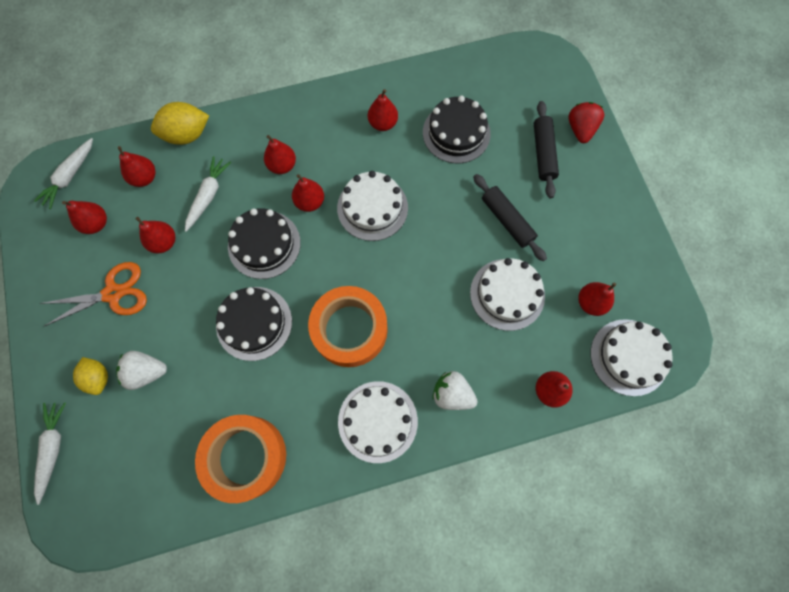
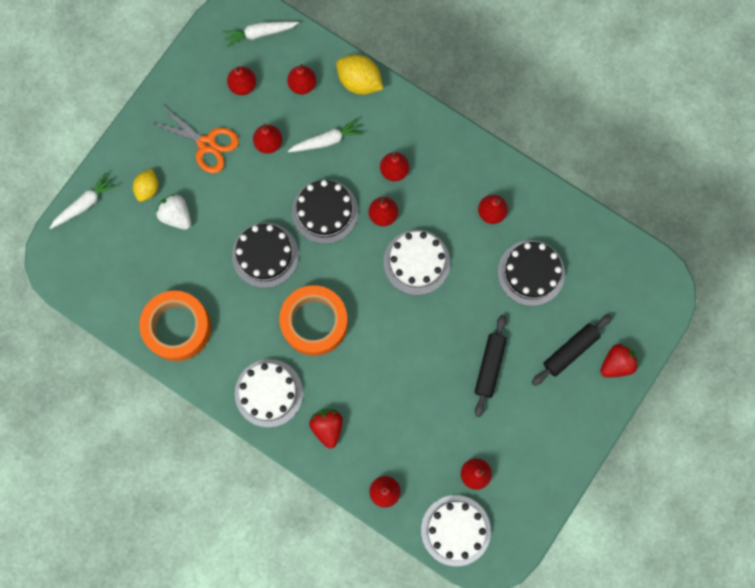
camera: 50 degrees right, 5 degrees up
white strawberry [432,371,478,410] -> red strawberry [309,409,343,449]
white cake [470,258,545,331] -> none

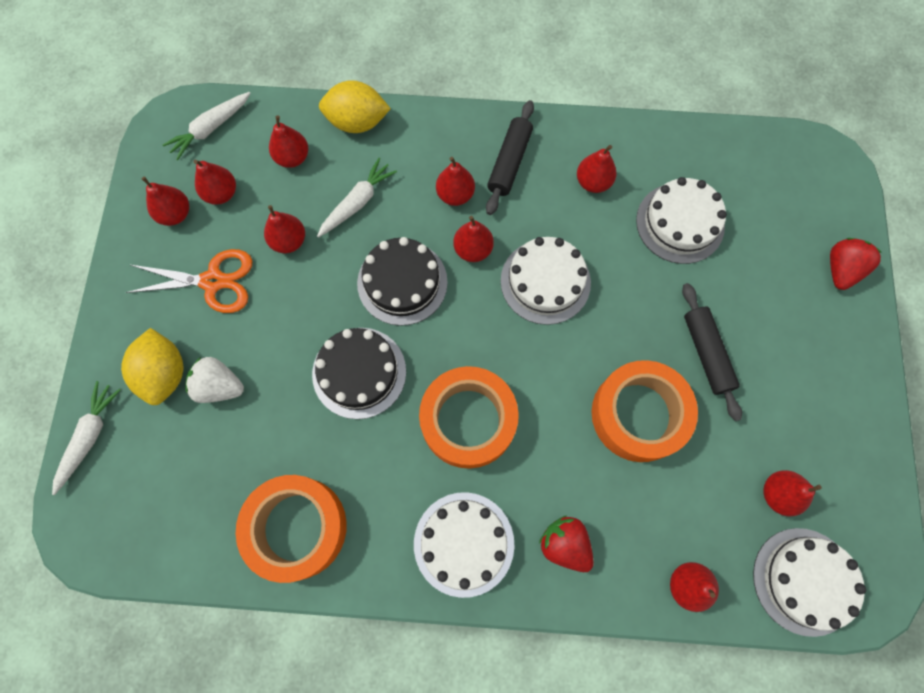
camera: 30 degrees left, 5 degrees down
yellow lemon [133,169,158,202] -> yellow lemon [121,328,183,405], size x1.54
black cake [498,240,565,306] -> white cake [636,177,727,264]
black rolling pin [532,314,612,386] -> black rolling pin moved to [486,100,534,215]
none -> red pear [142,177,189,226]
none -> orange tape [592,360,698,462]

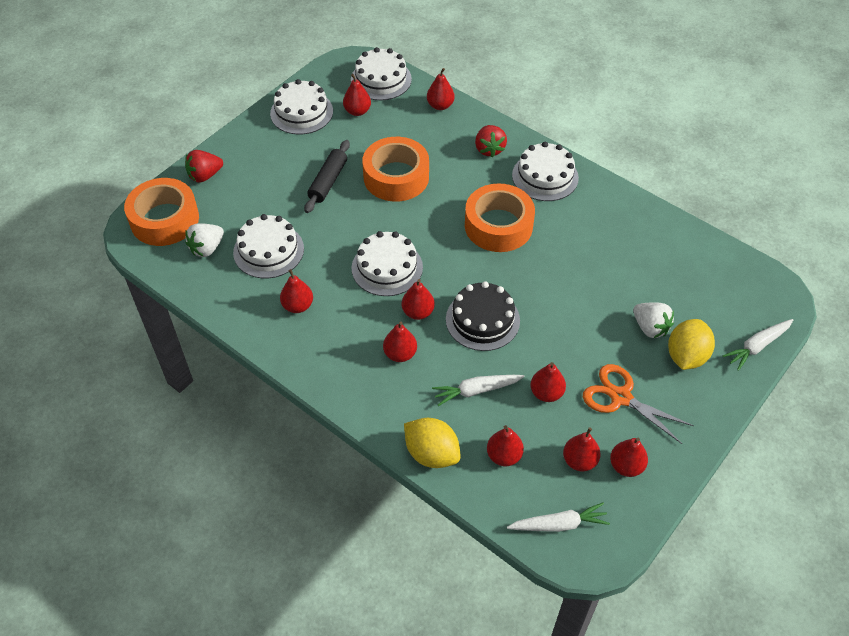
camera: 145 degrees left, 20 degrees down
orange tape [236,475,347,583] -> orange tape moved to [124,178,199,246]
black cake [312,328,406,419] -> none
black rolling pin [486,100,534,215] -> none
none -> white strawberry [185,223,224,257]
none -> white cake [270,79,333,135]

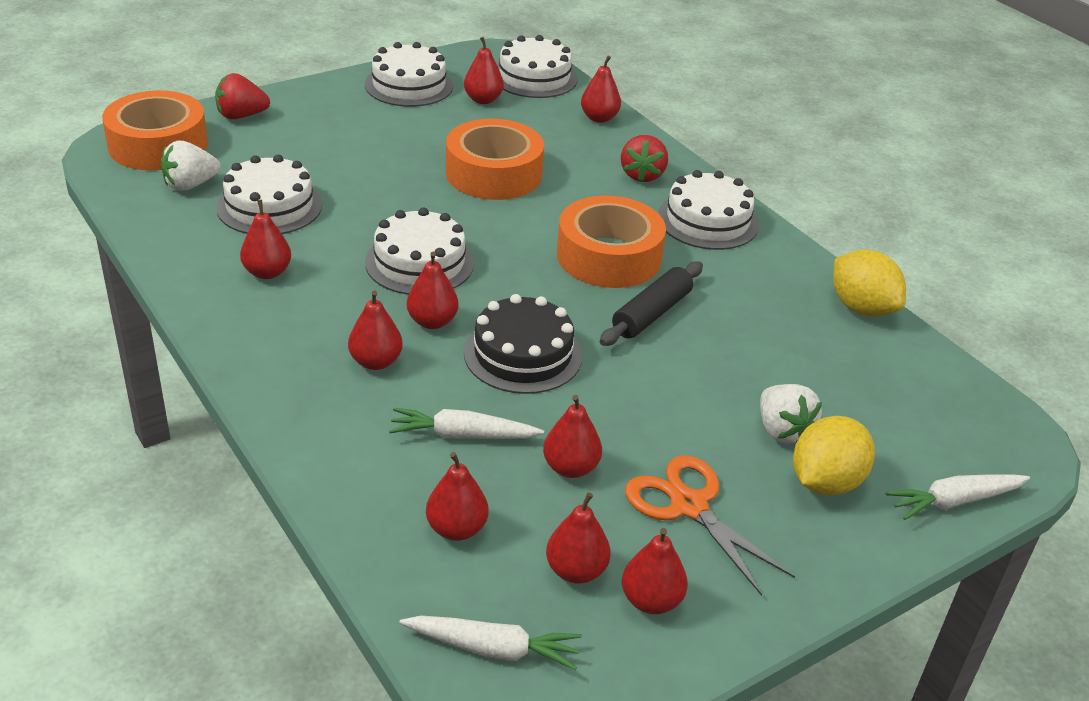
camera: 15 degrees right, 15 degrees down
black rolling pin [304,140,350,213] -> black rolling pin moved to [600,261,703,346]
yellow lemon [404,418,461,468] -> yellow lemon moved to [833,249,906,317]

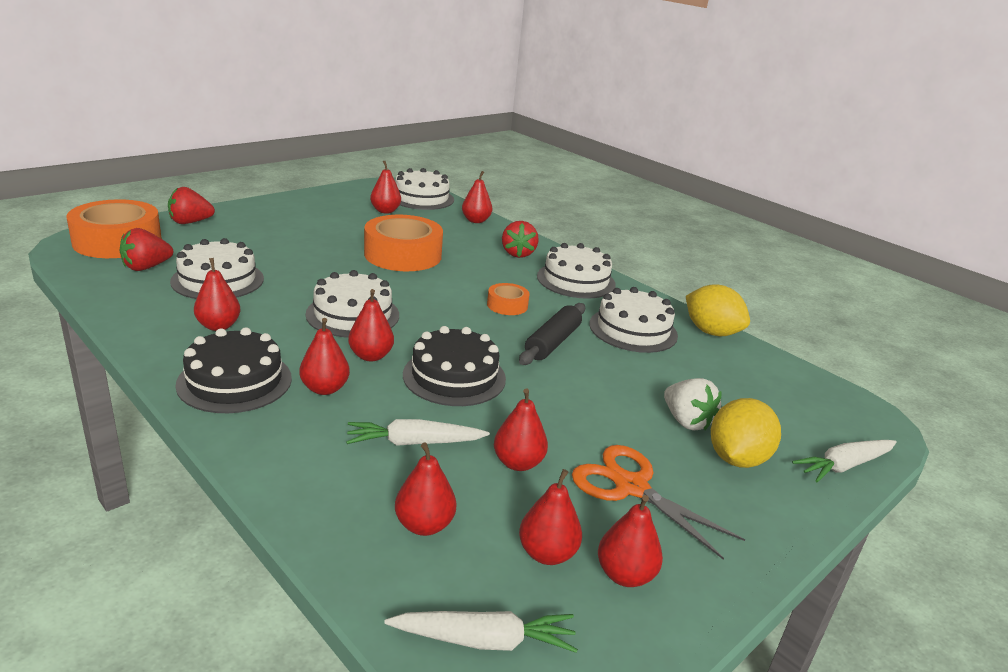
camera: 10 degrees left, 10 degrees down
white strawberry [161,141,220,191] -> red strawberry [119,228,173,271]
white cake [365,42,453,107] -> white cake moved to [589,287,678,353]
orange tape [557,196,666,288] -> orange tape [487,283,530,315], size x0.48
none -> black cake [176,327,292,413]

